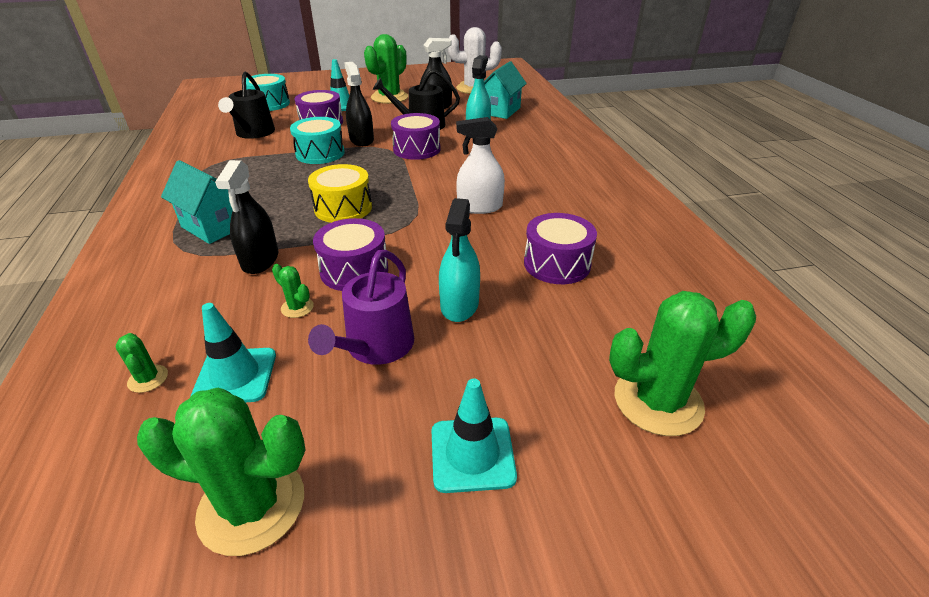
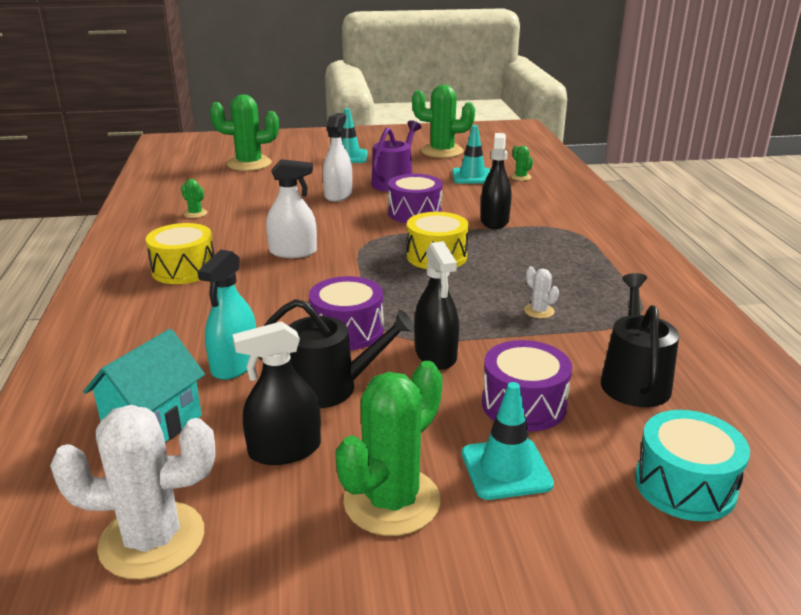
camera: 175 degrees left, 10 degrees down
turquoise house [161,160,233,244] -> none
green cactus [272,264,314,318] -> green cactus moved to [181,179,207,218]
turquoise drum [290,117,345,164] -> none
turquoise spray bottle [439,198,480,322] -> white spray bottle [323,113,352,202]
purple drum [524,213,597,284] -> none
none -> yellow drum [146,223,214,284]
none -> white cactus [524,267,559,319]

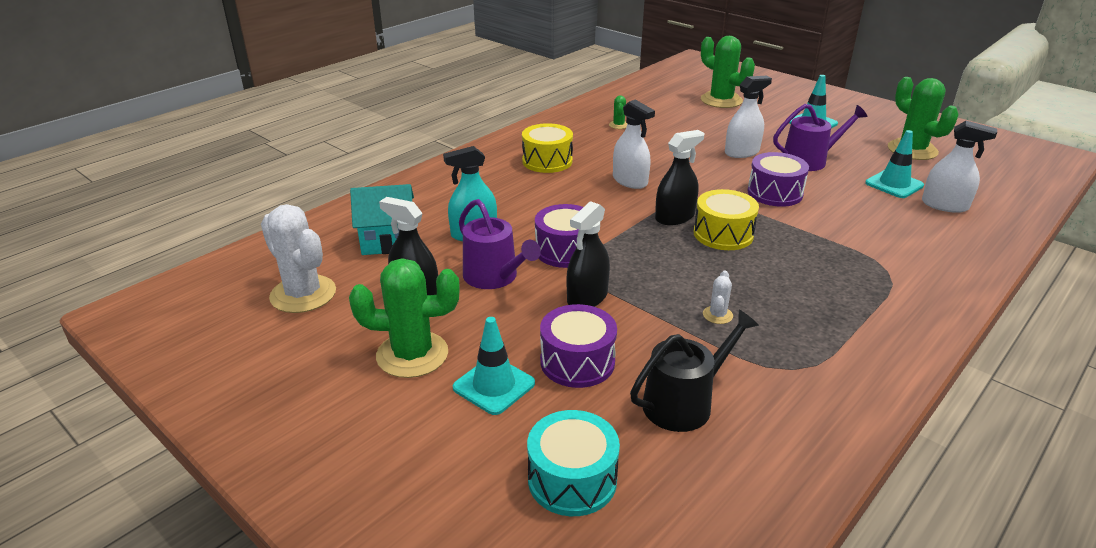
camera: 50 degrees right, 5 degrees up
black watering can [258,299,415,408] -> purple watering can [459,199,541,289]
black spray bottle [481,133,511,229] -> black spray bottle moved to [655,130,705,225]
green cactus [511,146,533,181] -> white spray bottle [922,121,997,213]

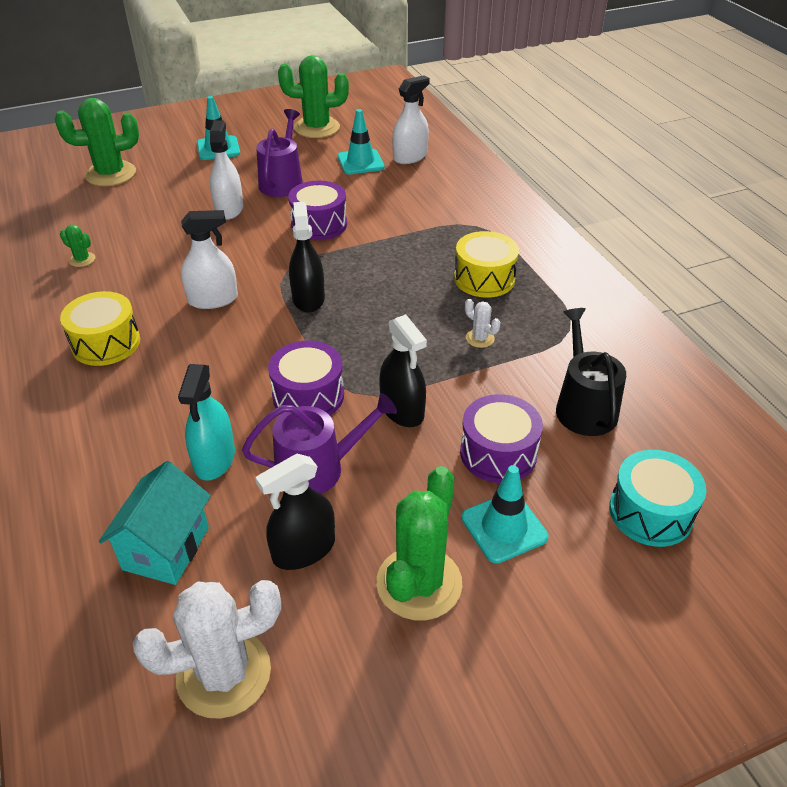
camera: 65 degrees left, 10 degrees up
yellow drum [694,189,759,250] -> yellow drum moved to [454,231,519,298]

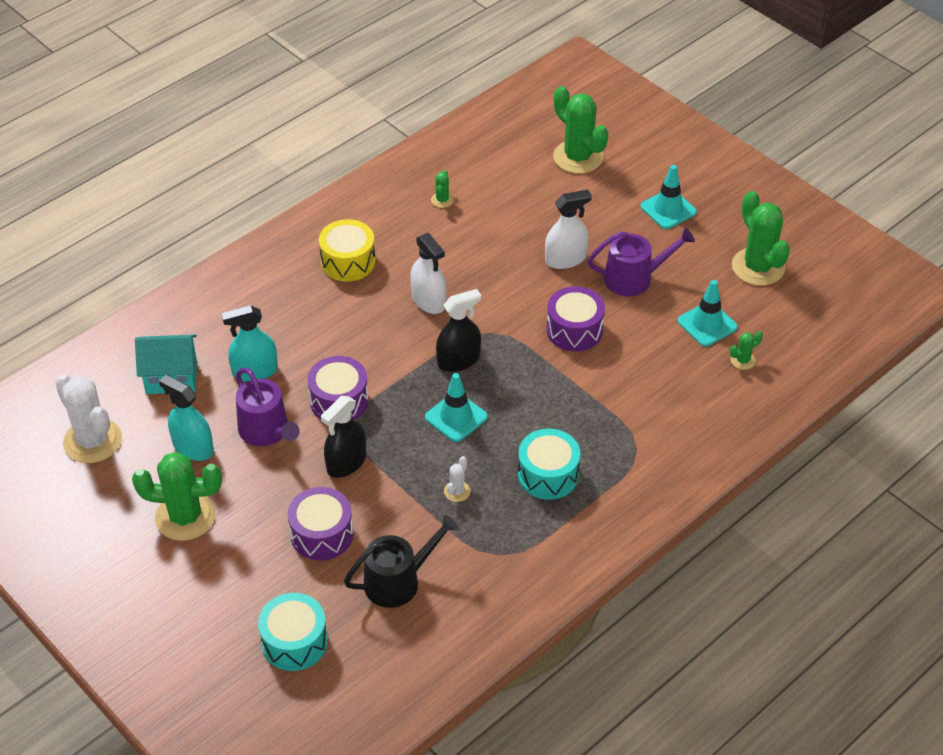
camera: 70 degrees right, 5 degrees up
black spray bottle [255,454,335,570] -> turquoise spray bottle [159,375,214,461]
white spray bottle [392,75,430,164] -> green cactus [730,331,763,370]
yellow drum [454,231,519,298] -> turquoise drum [518,429,580,500]
turquoise traffic cone [461,465,548,563] -> turquoise traffic cone moved to [425,373,488,442]

